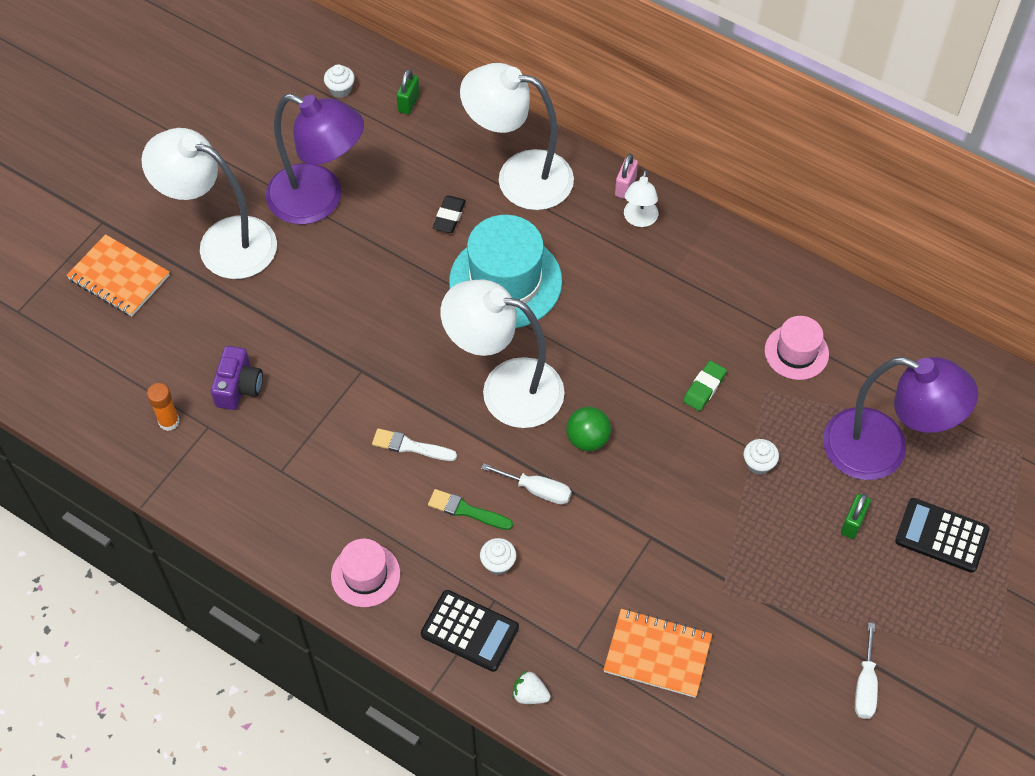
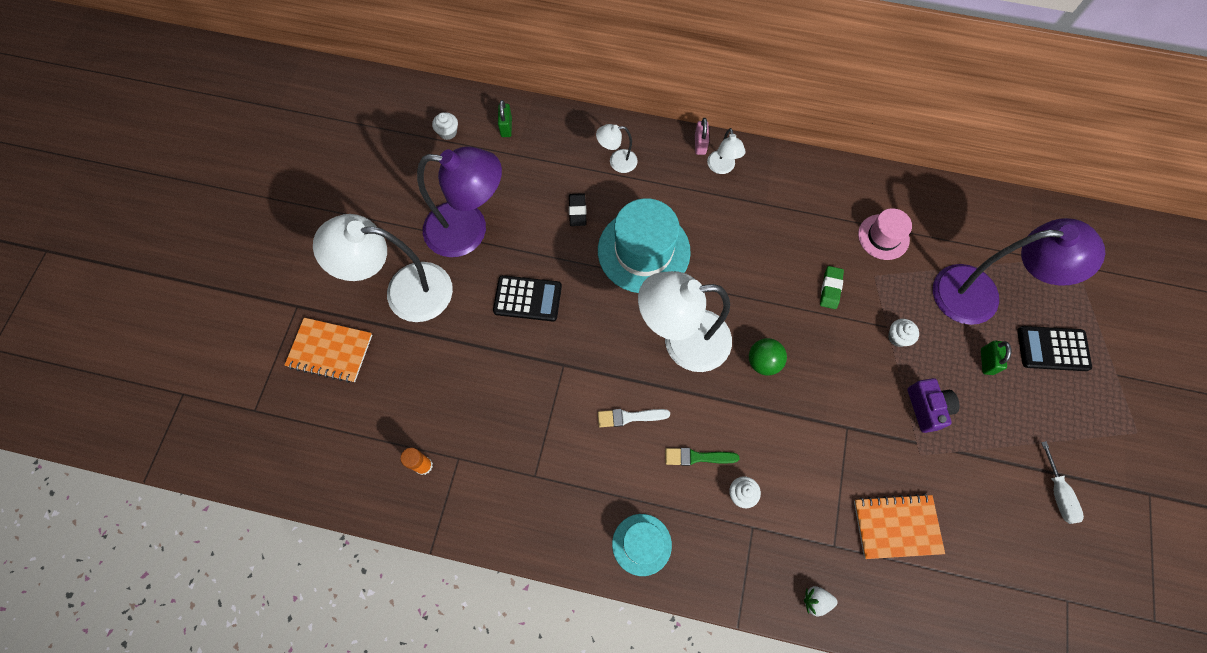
camera: 20 degrees left, 10 degrees up
purple camera [211,346,263,410] -> purple camera moved to [907,378,960,433]
pink hat [331,539,400,607] -> turquoise hat [612,514,672,576]
black calculator [421,590,519,672] -> black calculator moved to [493,275,562,322]
white lamp [460,63,574,210] -> white lamp [596,124,638,173], size x0.46
white screwdriver [481,463,571,504] -> none

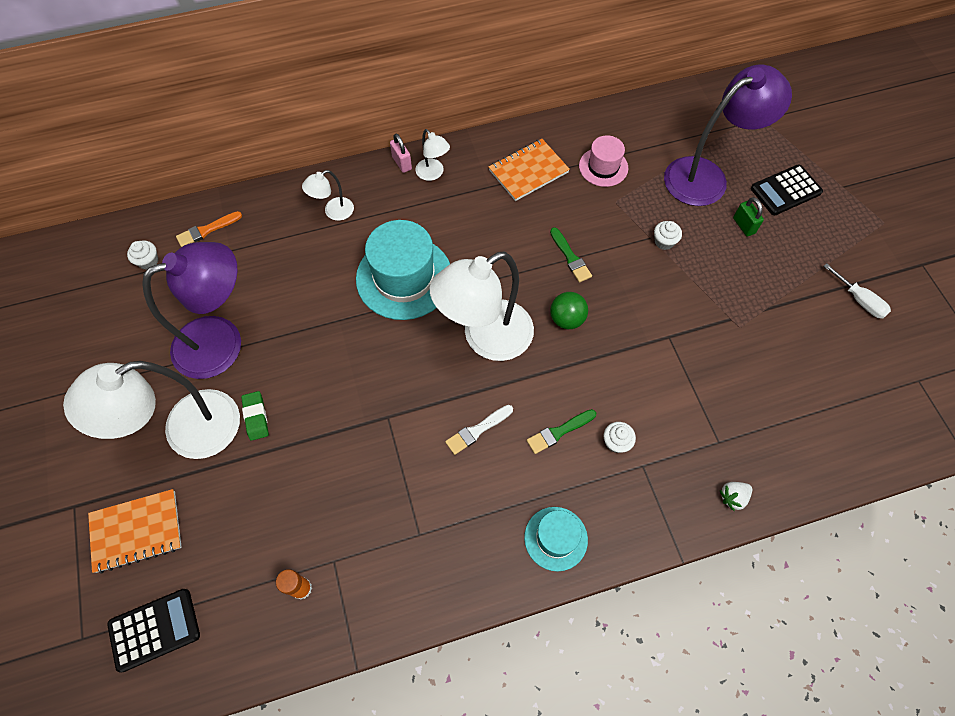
camera: 30 degrees left, 5 degrees down
black calculator [493,275,562,322] -> black calculator moved to [107,589,200,672]
green padlock [498,100,512,137] -> orange brush [176,211,242,247]
black eraser [569,193,587,226] -> none
green eraser [820,266,844,309] -> green eraser moved to [241,391,269,441]
orange notebook [854,493,945,559] -> orange notebook moved to [489,139,570,201]
purple camera [907,378,960,433] -> none
none -> green brush [550,227,592,283]

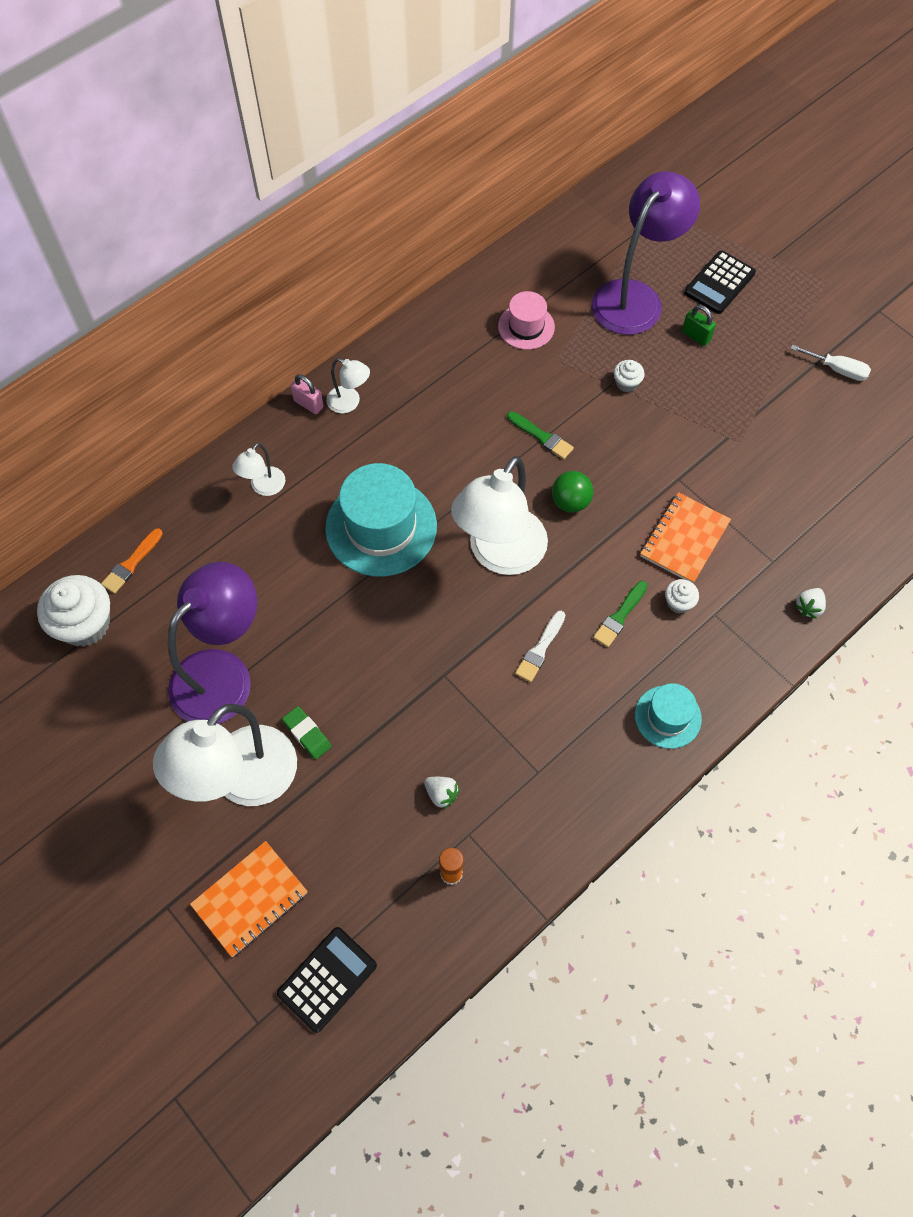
camera: 25 degrees left, 0 degrees up
white cupcake [127,241,158,270] -> white cupcake [37,575,110,647], size x2.07
orange notebook [489,139,570,201] -> orange notebook moved to [640,492,731,583]
none -> white strawberry [424,777,460,810]

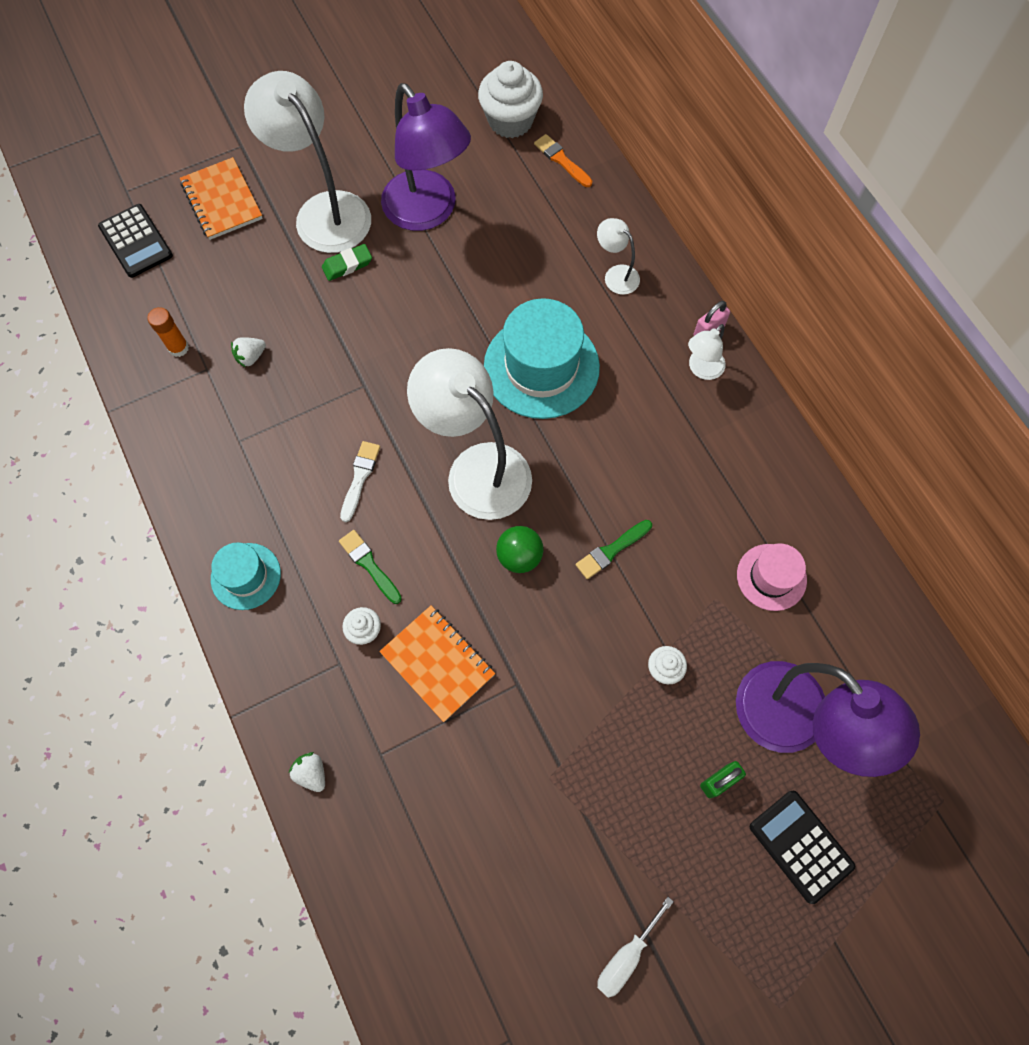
camera: 105 degrees right, 5 degrees up
white brush [515,611,565,682] -> white brush turned 60 degrees clockwise [340,441,380,522]

